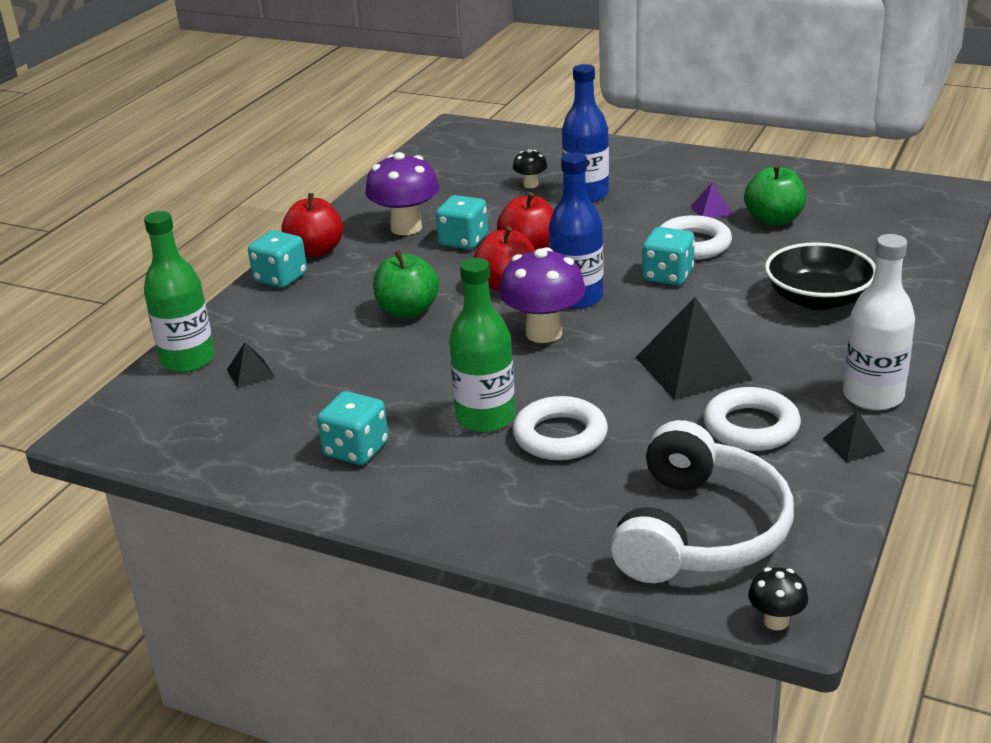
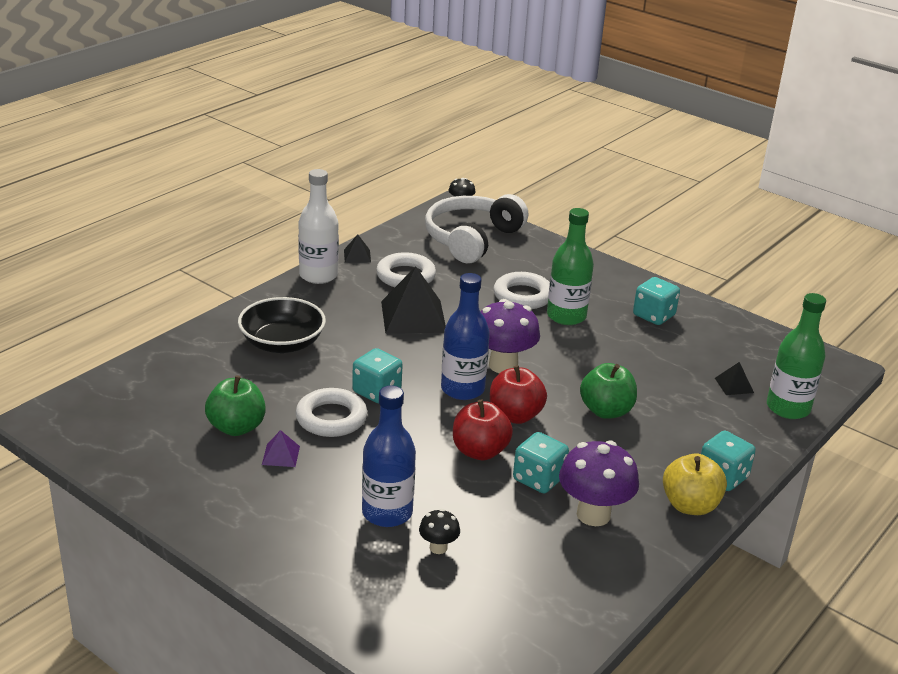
camera: 170 degrees left, 0 degrees up
red apple [282,193,343,257] -> yellow apple [663,454,727,515]

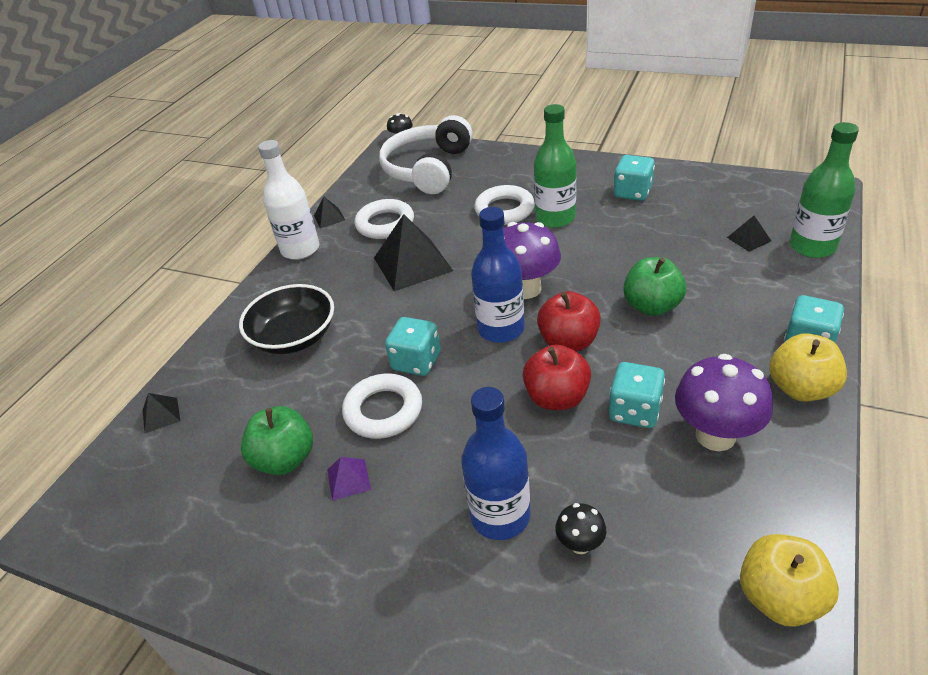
camera: 10 degrees left, 10 degrees up
none -> black pyramid [143,393,180,433]
none -> yellow apple [740,534,839,627]

